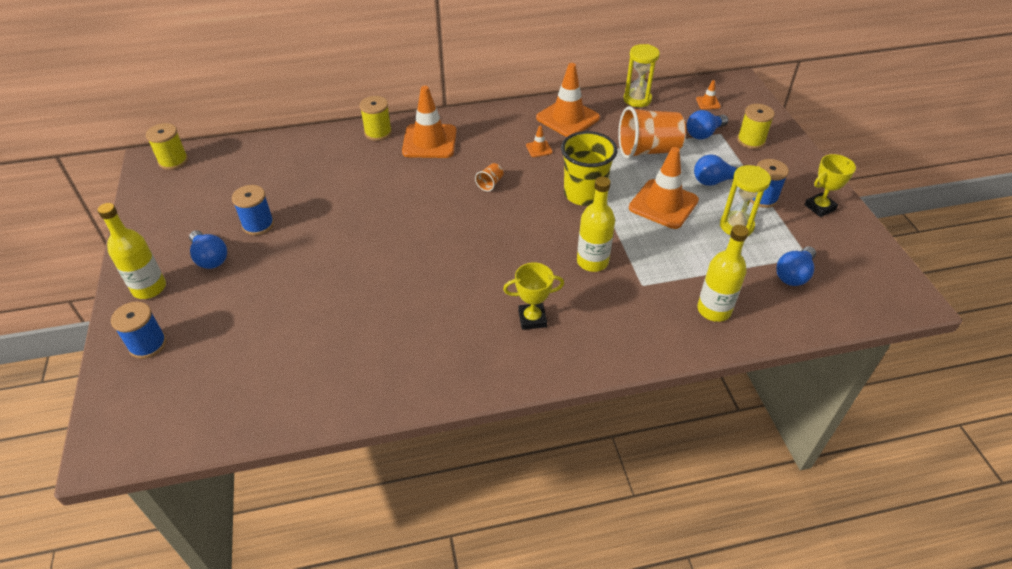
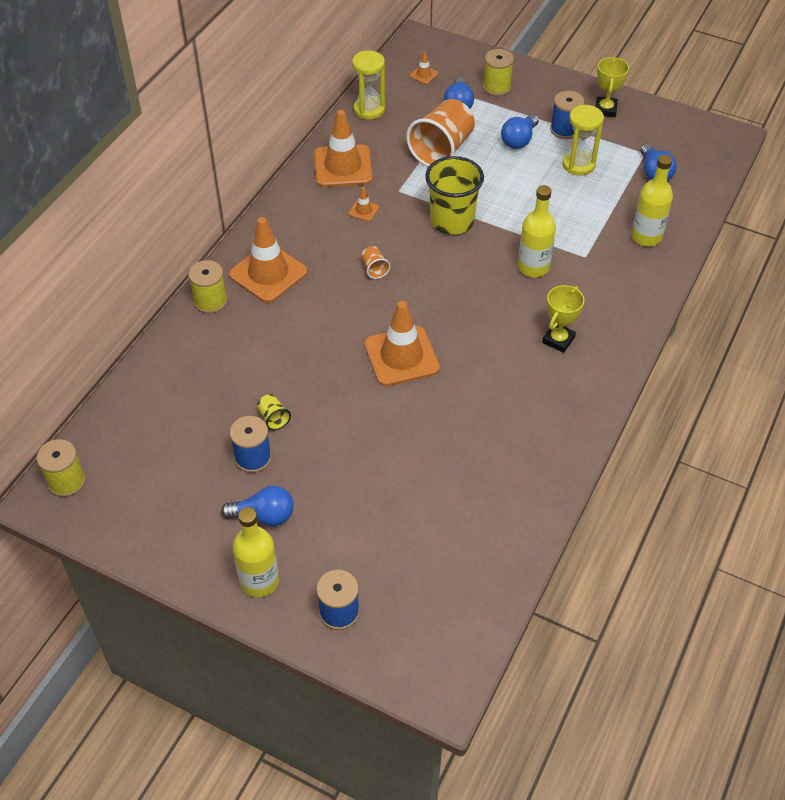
camera: 50 degrees left, 5 degrees up
orange traffic cone [629,147,699,229] -> orange traffic cone moved to [364,301,440,386]
none -> yellow cup [257,394,291,430]

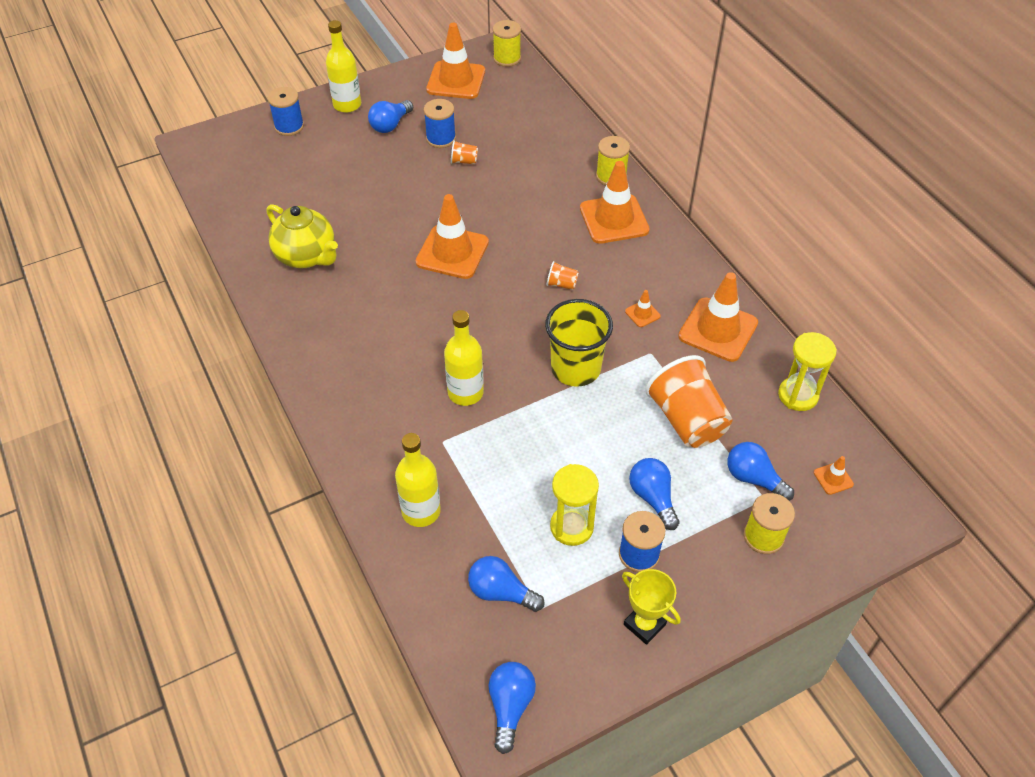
camera: 125 degrees right, 0 degrees up
yellow cup [257,394,291,430] -> orange cup [451,140,478,164]
yellow trophy [542,285,585,353] -> none
none -> yellow teapot [267,204,338,268]
none -> orange traffic cone [426,23,485,99]
none -> blue light bulb [488,662,536,754]

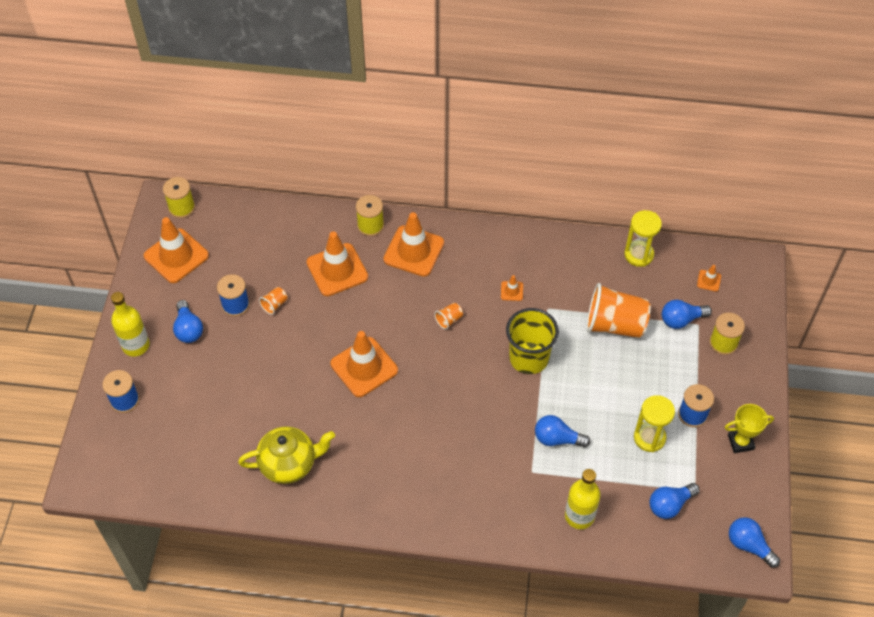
camera: 55 degrees left, 5 degrees up
yellow bottle [444,310,484,406] -> none
blue light bulb [629,458,680,530] -> blue light bulb moved to [535,415,590,448]
orange traffic cone [678,272,758,362] -> orange traffic cone moved to [306,231,368,296]

